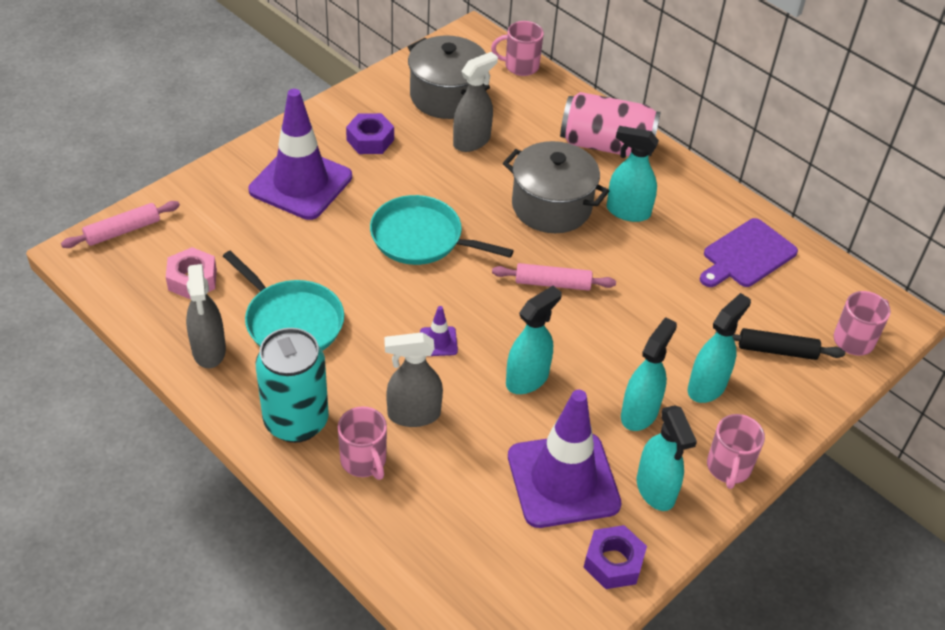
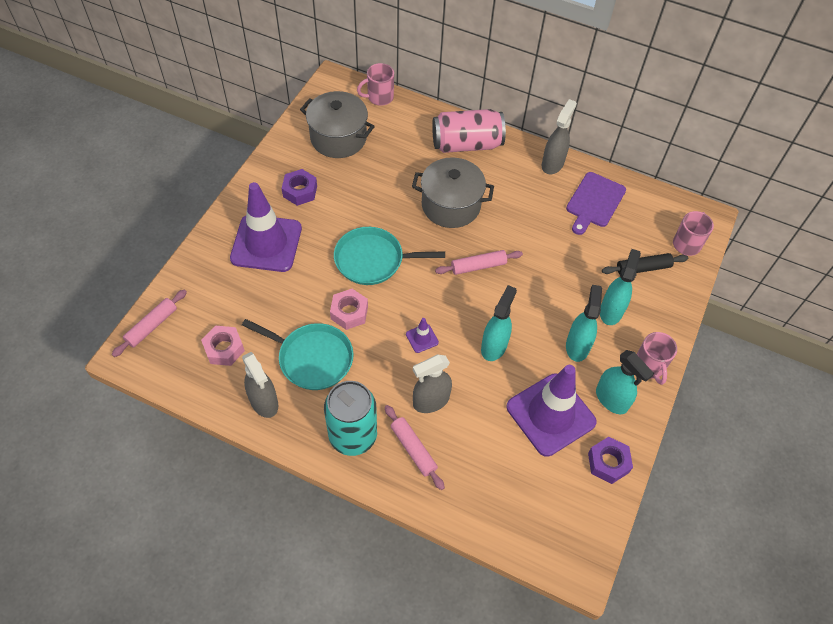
camera: 20 degrees left, 10 degrees up
pink mug [338,406,387,480] -> pink rolling pin [385,405,445,490]
grey spray bottle [453,52,498,152] -> grey spray bottle moved to [542,99,577,174]
turquoise spray bottle [607,126,659,222] -> none
none -> pink nut [330,289,368,330]

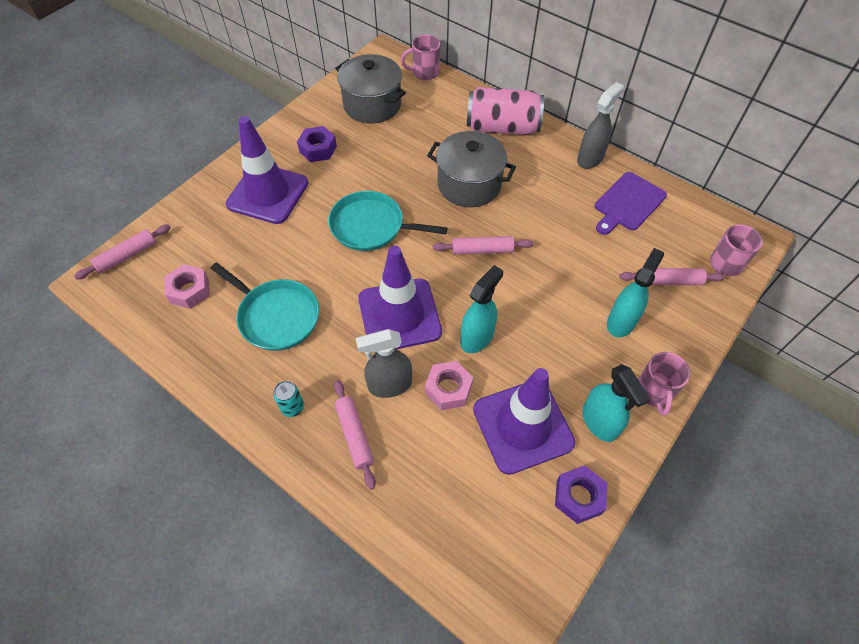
camera: 15 degrees right, 0 degrees up
grey spray bottle [242,352,278,418] -> none
turquoise can [324,381,377,456] -> turquoise can [273,381,304,417], size x0.43
pink nut [330,289,368,330] -> pink nut moved to [425,361,473,410]
purple traffic cone [406,318,439,353] -> purple traffic cone [358,246,442,349], size x2.50
turquoise spray bottle [566,285,602,362] -> none
black rolling pin [602,253,688,275] -> pink rolling pin [619,268,725,285]

